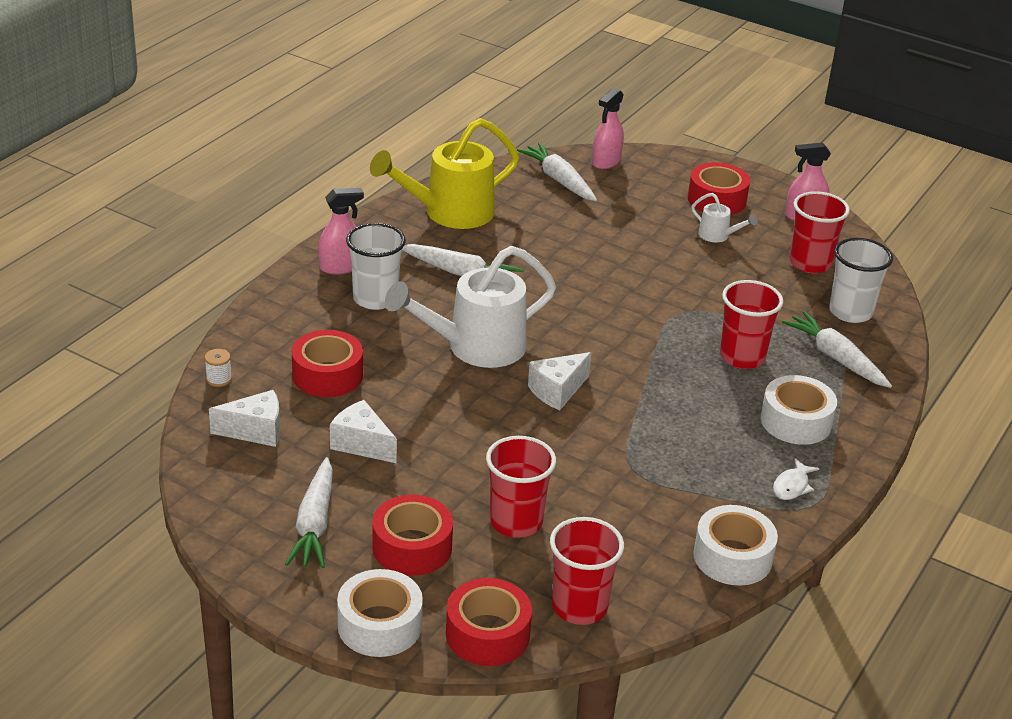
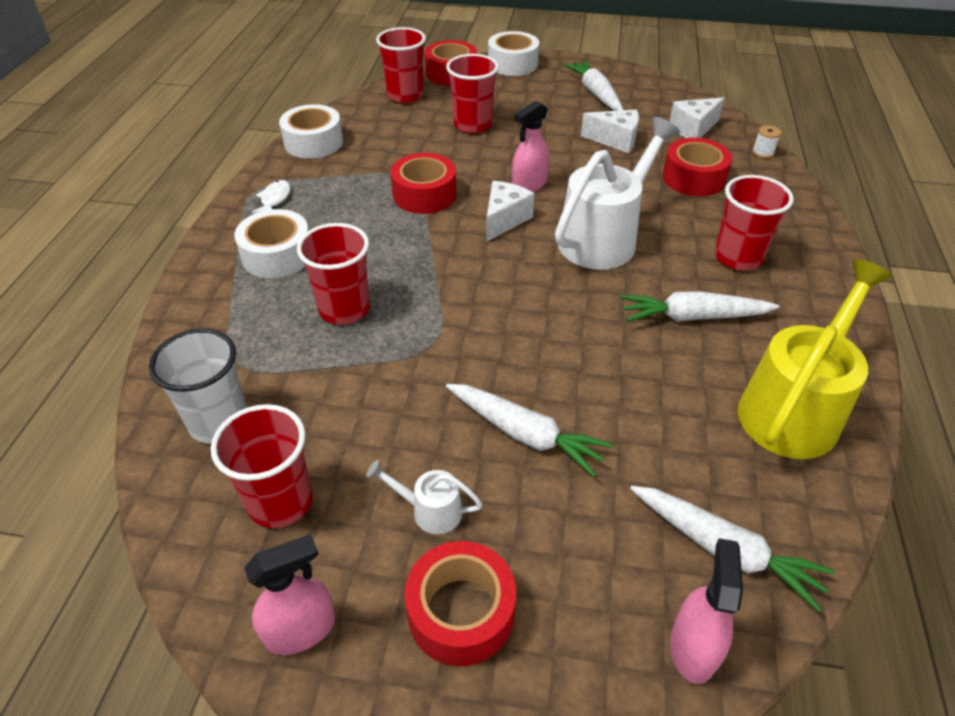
camera: 160 degrees right, 10 degrees up
pink spray bottle [318,188,364,275] -> pink spray bottle moved to [512,101,549,192]
white cup [346,223,406,310] -> red cup [715,175,794,271]
red tape [372,495,453,576] -> red tape moved to [390,153,456,214]
white carrot [782,311,892,388] -> white carrot moved to [446,384,613,477]

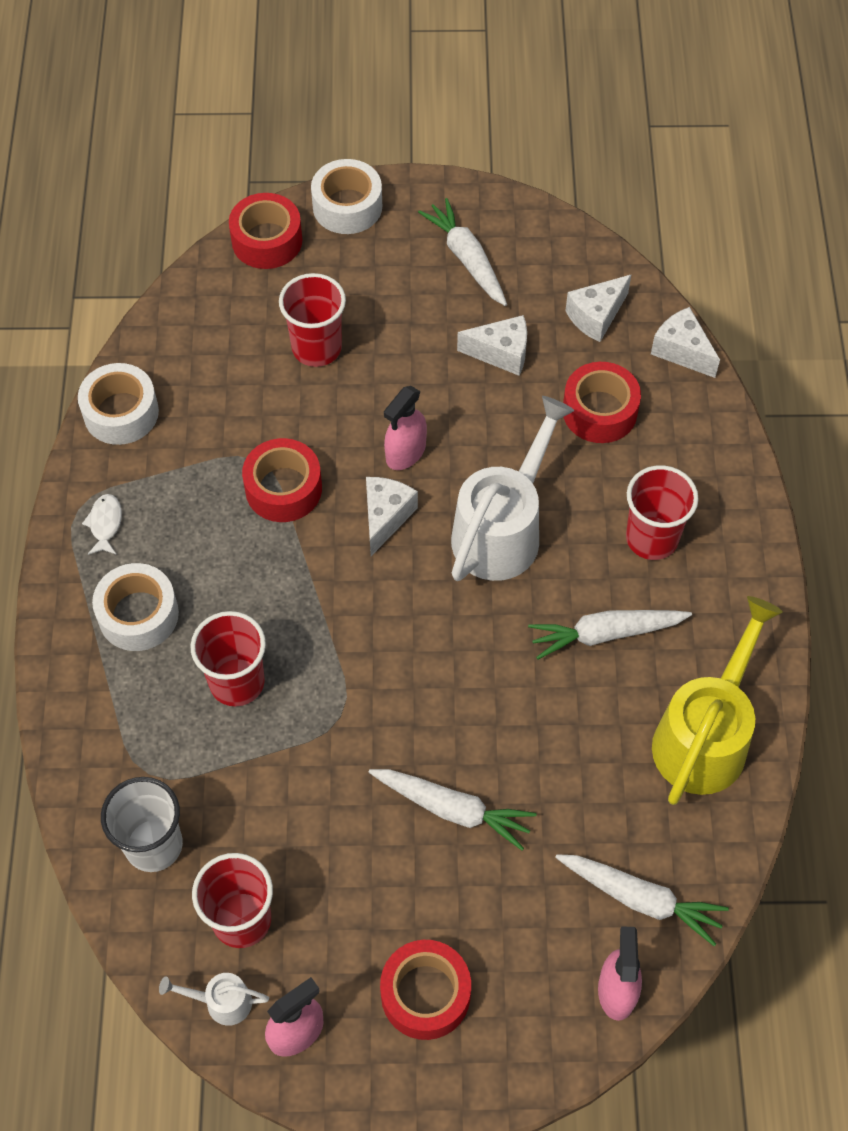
camera: 10 degrees left, 15 degrees up
white watering can [366,460,483,534] -> white watering can moved to [159,973,269,1026]
red cup [376,27,426,103] -> none
white spool [752,125,781,159] -> white cheese [651,307,720,378]

